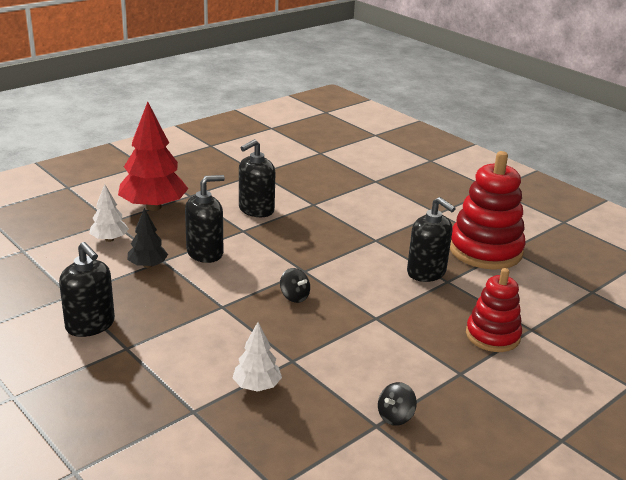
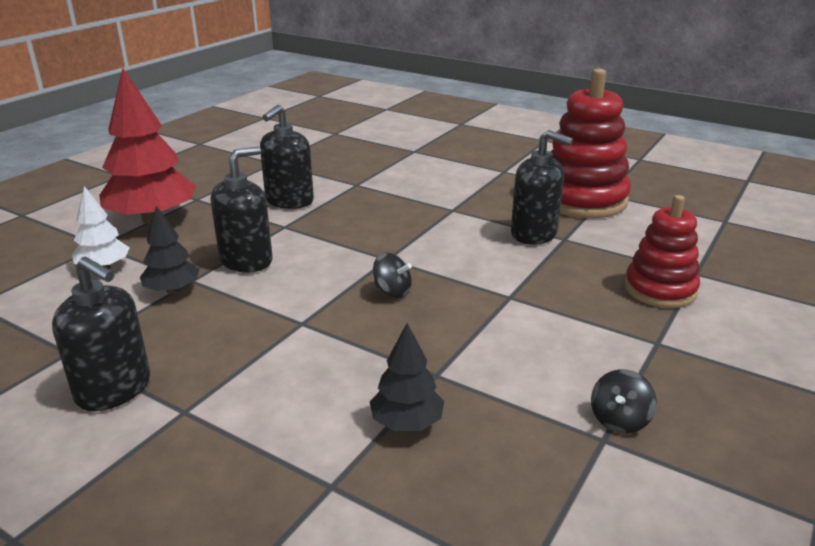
camera: 15 degrees left, 0 degrees up
white tree [233,322,282,392] -> black tree [370,323,444,431]

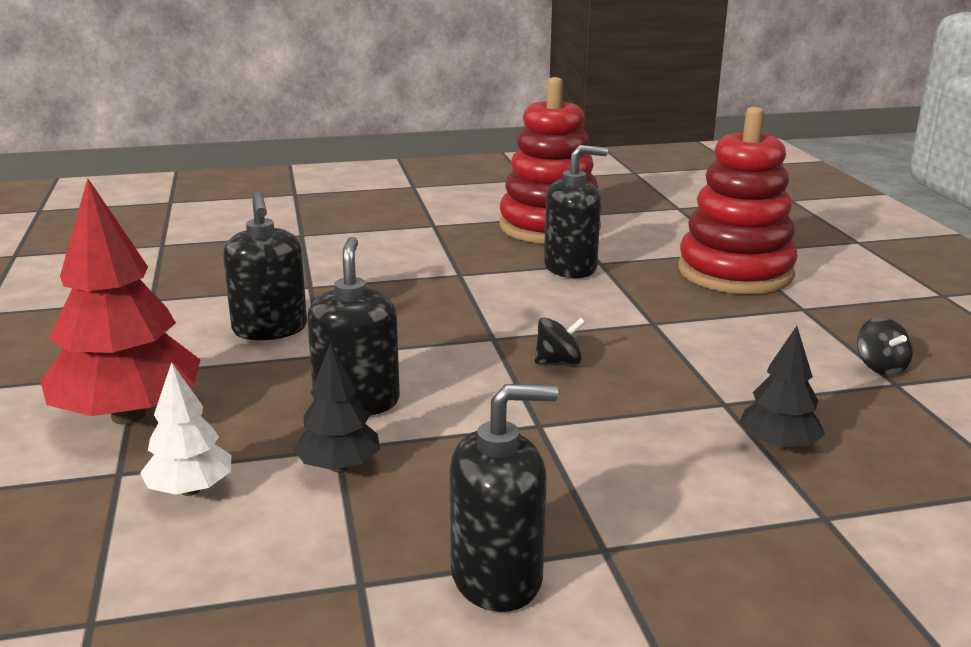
camera: 45 degrees left, 5 degrees down
red stacking toy [624,195,700,308] -> red stacking toy [678,107,798,294], size x1.60

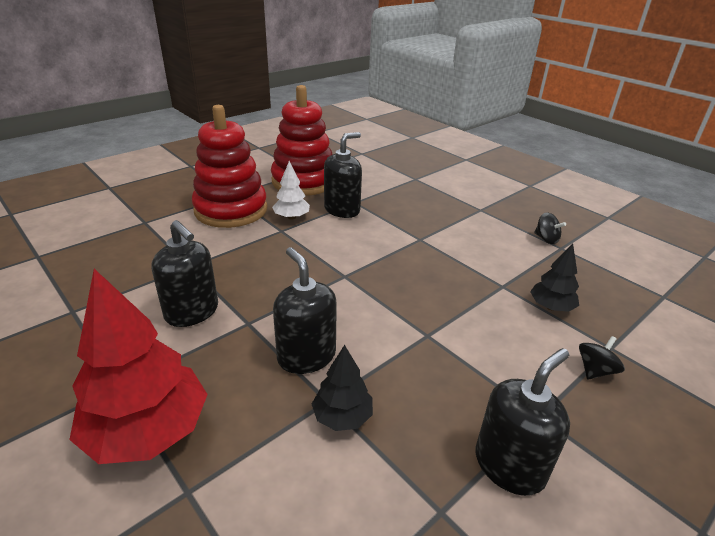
camera: 30 degrees left, 10 degrees up
white tree [140,362,231,496] -> white tree moved to [272,161,310,220]
black spinning top [535,318,585,364] -> black spinning top moved to [579,336,625,379]
red stacking toy [678,107,798,294] -> red stacking toy moved to [192,105,267,228]

